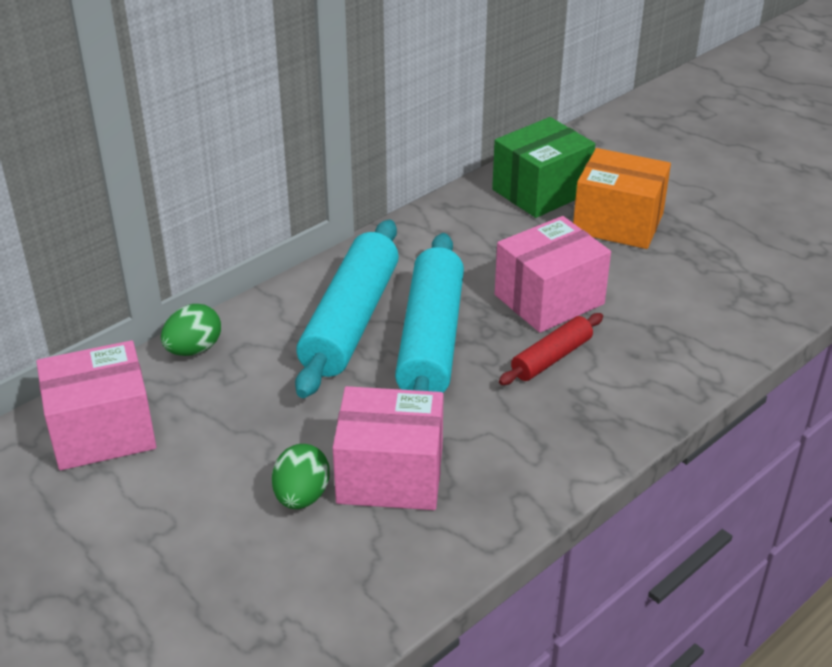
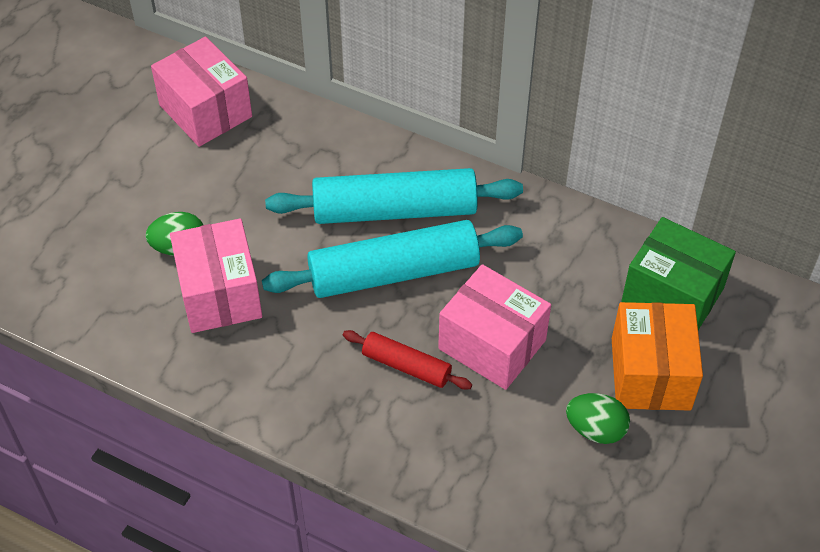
camera: 70 degrees right, 15 degrees up
green egg [161,304,221,356] -> green egg moved to [566,393,630,444]

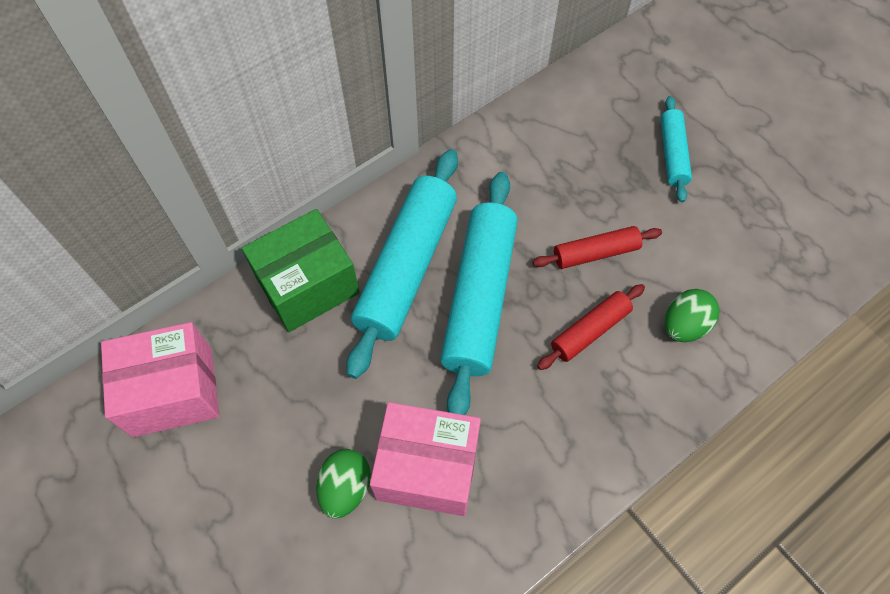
camera: 65 degrees left, 10 degrees up
pink box [438,264,551,390] -> red rolling pin [533,226,662,269]
green egg [566,393,630,444] -> green egg moved to [664,289,720,342]
orange box [612,302,703,411] -> turquoise rolling pin [661,96,692,202]
green box [621,217,736,330] -> green box moved to [242,209,360,332]

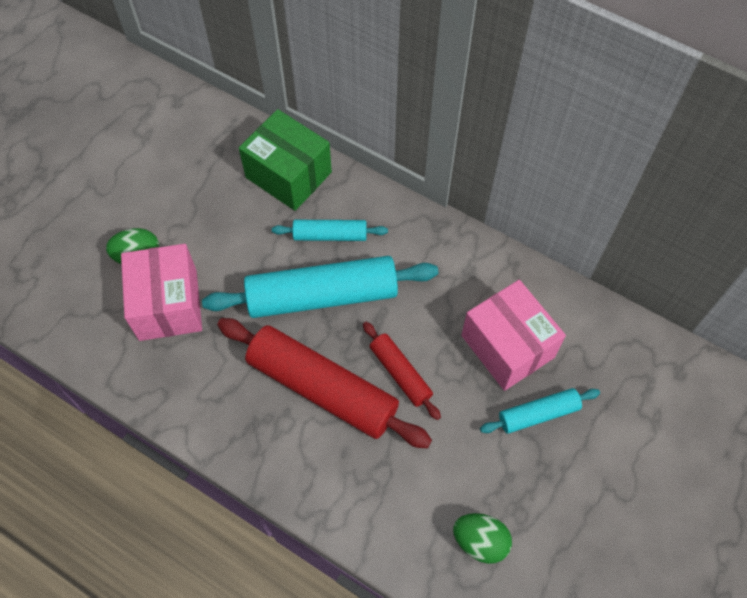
camera: 70 degrees right, 0 degrees up
pink box [101,322,220,437] -> pink box moved to [461,280,566,391]
turquoise rolling pin [346,149,458,379] -> turquoise rolling pin [272,220,388,241], size x0.51
red rolling pin [537,284,645,370] -> red rolling pin [217,318,432,448], size x1.95
green egg [664,289,720,342] -> green egg moved to [453,513,512,564]

